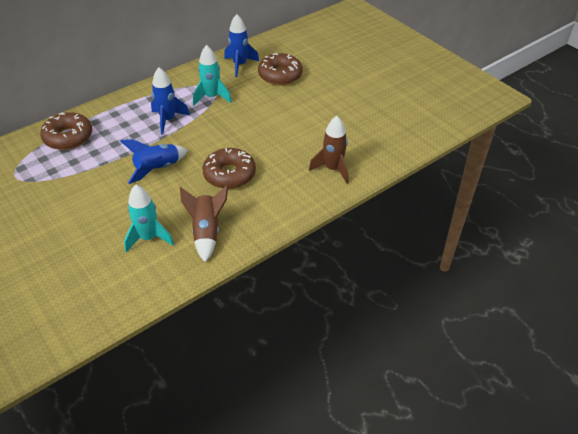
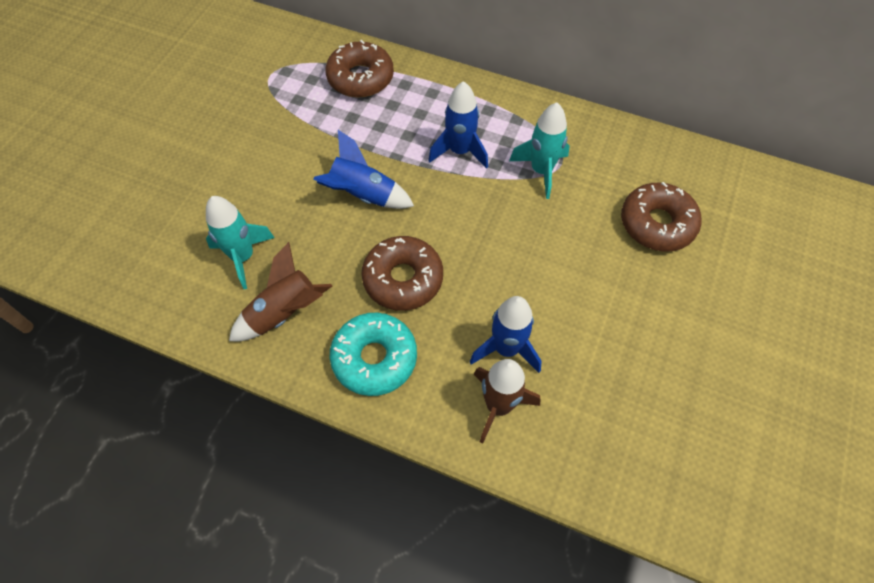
camera: 60 degrees right, 15 degrees up
blue rocket [224,14,259,77] -> blue rocket moved to [470,296,541,373]
none -> turquoise donut [330,313,417,396]

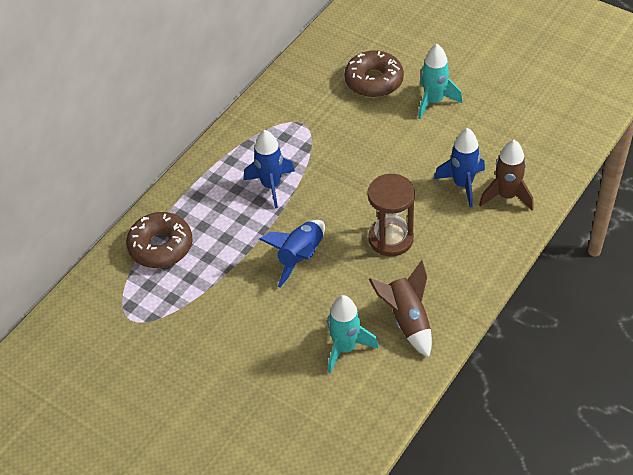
camera: 75 degrees left, 10 degrees down
turquoise donut [330,313,417,396] -> none
brown donut [361,236,443,311] -> brown hourglass [367,174,415,256]
turquoise rocket [509,103,570,199] -> turquoise rocket moved to [418,44,463,119]

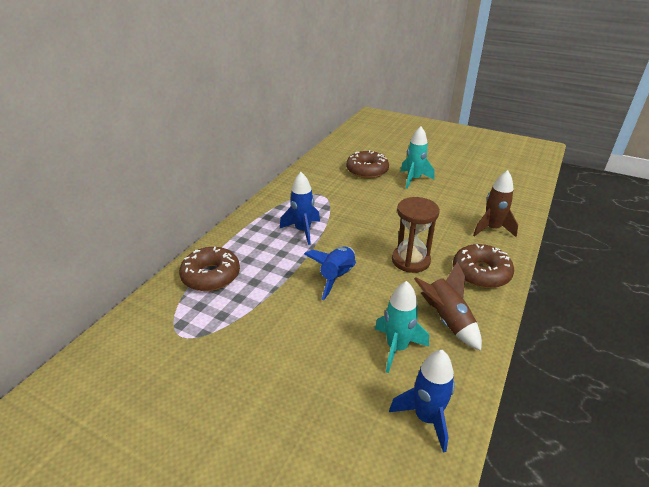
camera: 10 degrees left, 15 degrees down
blue rocket [434,128,485,208] -> blue rocket moved to [389,350,455,453]
none -> brown donut [453,244,514,288]

